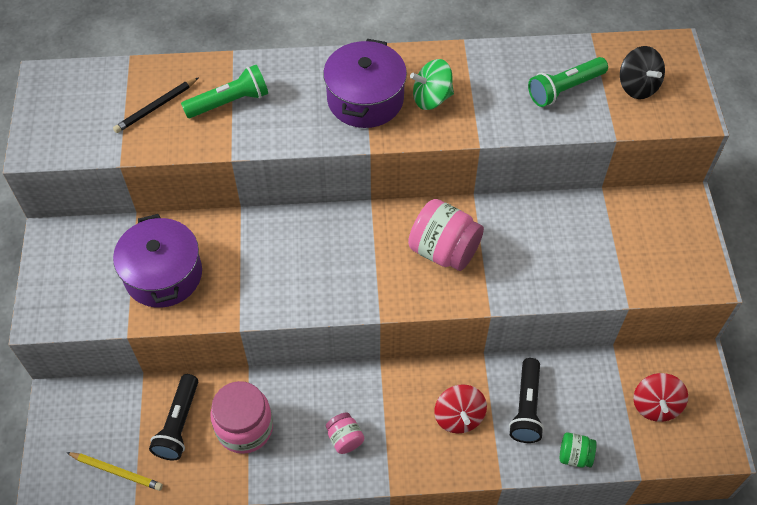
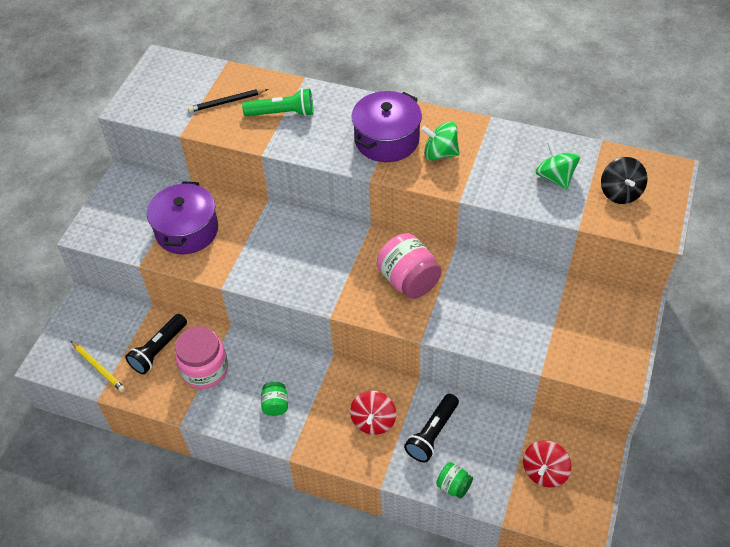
camera: 25 degrees right, 5 degrees down
pink jar [326,412,364,454] -> green jar [261,382,288,416]
green flashlight [528,57,608,107] -> green spinning top [535,141,580,189]

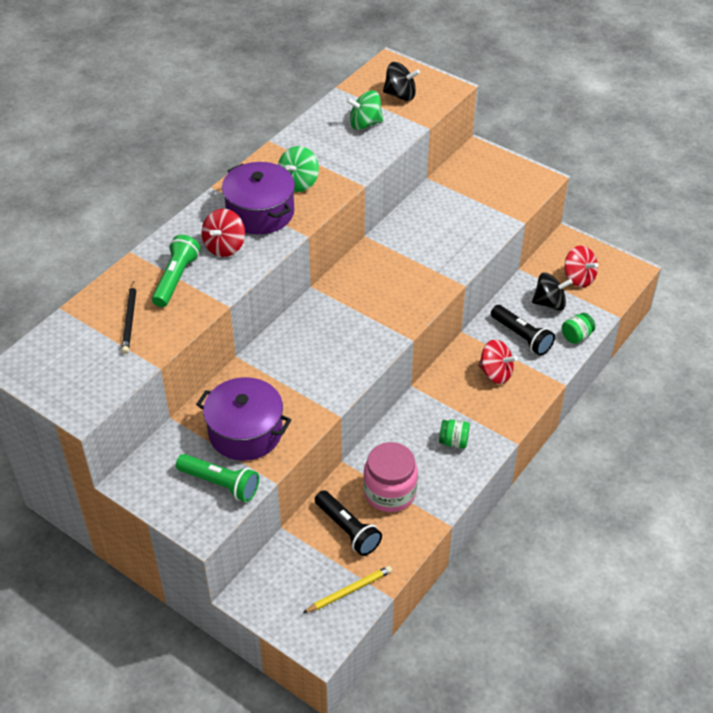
camera: 75 degrees left, 5 degrees down
pink jar [376,233,442,299] -> none
none -> green flashlight [176,454,259,502]
none -> red spinning top [201,209,245,257]
none -> black spinning top [532,272,573,311]

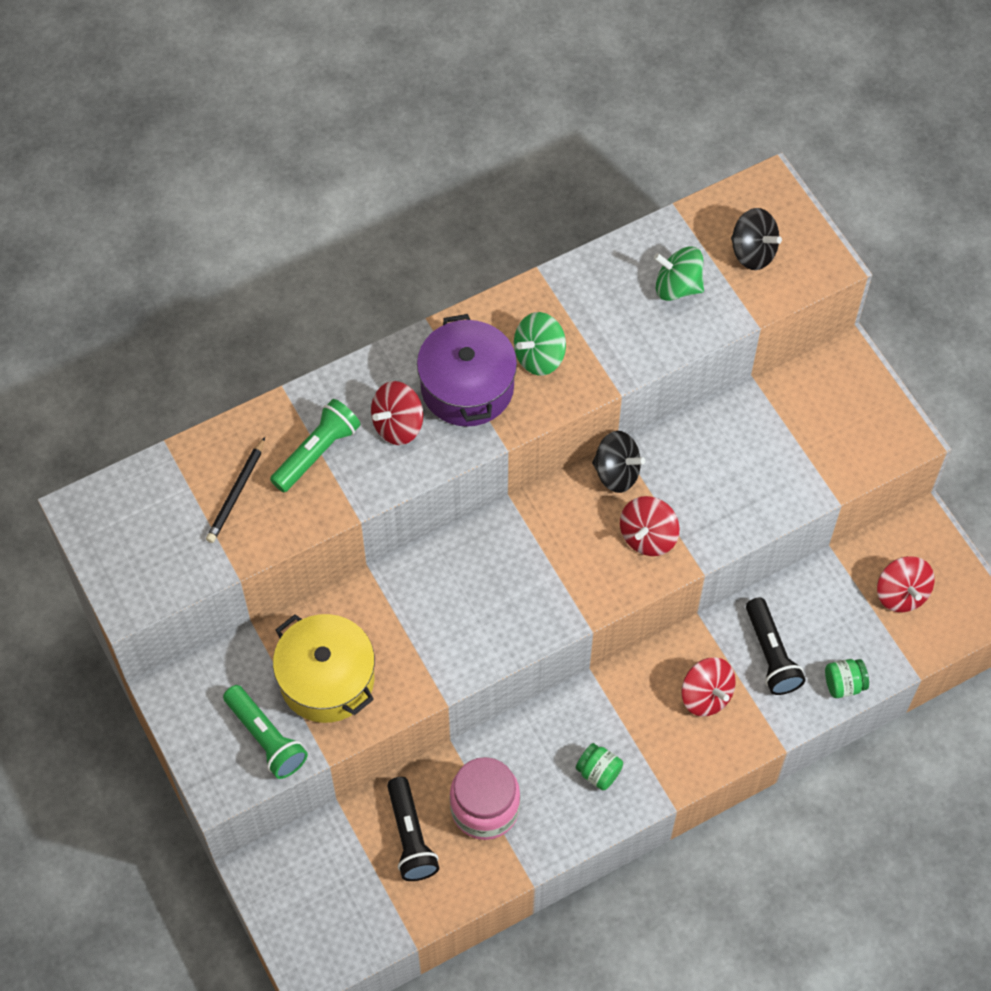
camera: 25 degrees right, 15 degrees up
purple pot [196,377,291,461] -> yellow pot [273,614,375,723]
yellow pencil [303,566,392,613] -> none
black spinning top [532,272,573,311] -> black spinning top moved to [592,431,645,493]
none -> red spinning top [620,496,680,556]

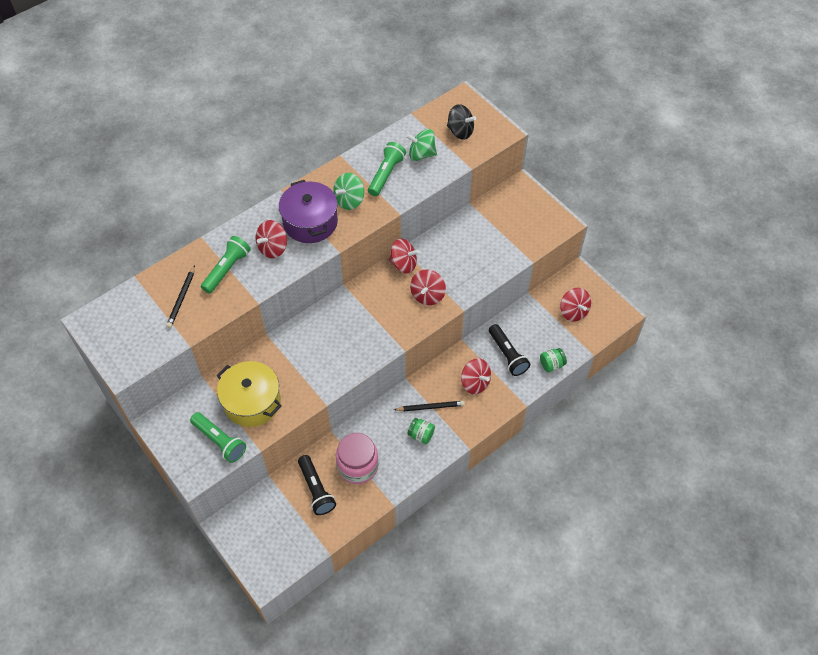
camera: 10 degrees left, 5 degrees down
black spinning top [592,431,645,493] -> red spinning top [389,238,420,274]
none -> green flashlight [368,142,406,196]
none -> black pencil [394,401,465,411]

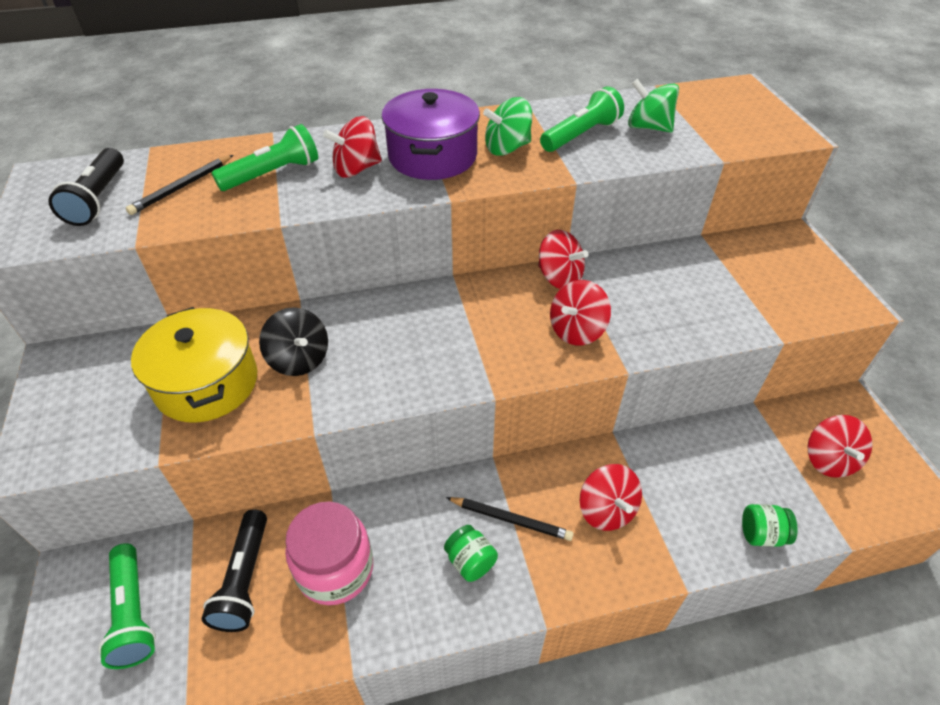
camera: 25 degrees right, 10 degrees down
green flashlight [190,412,246,463] -> green flashlight moved to [98,543,156,669]
black spinning top [447,104,476,140] -> black spinning top moved to [259,307,328,376]
black flashlight [489,324,530,376] -> black flashlight moved to [48,148,124,226]

